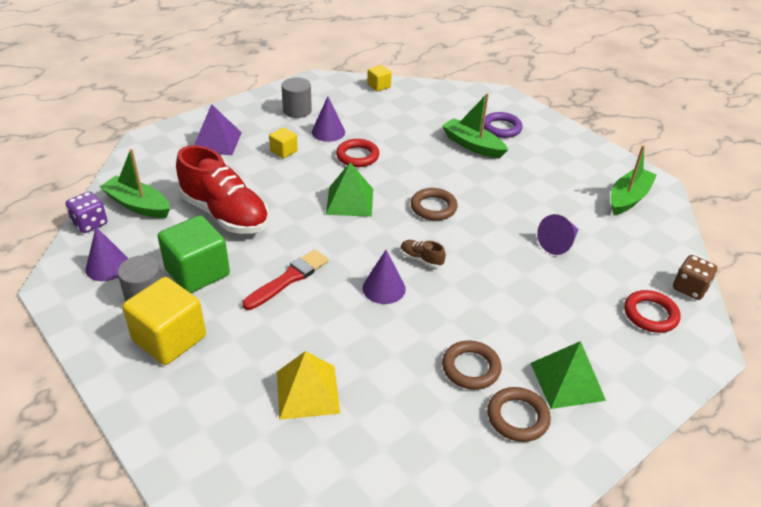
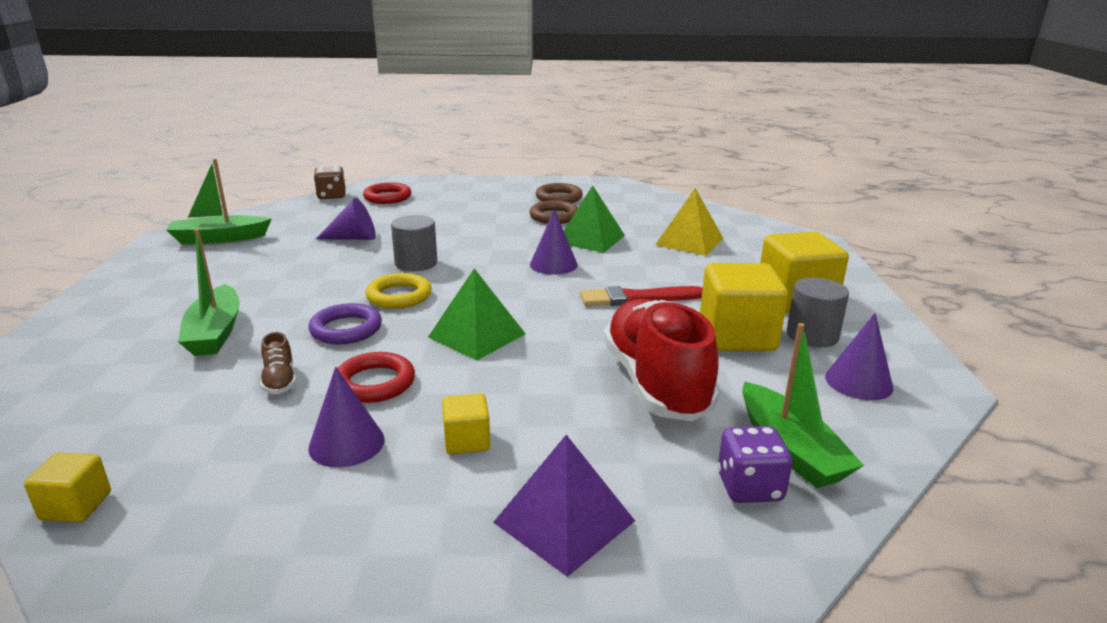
camera: 140 degrees left, 15 degrees down
purple dice [66,191,108,233] -> purple dice moved to [717,426,792,503]
green cube [157,215,230,293] -> yellow cube [700,263,788,351]
grey cylinder [282,77,312,118] -> grey cylinder moved to [391,215,437,271]
brown shoe [400,240,446,268] -> brown shoe moved to [261,332,296,394]
brown ring [411,188,458,221] -> yellow ring [366,273,432,309]
purple ring [484,112,523,138] -> purple ring moved to [309,303,382,344]
green pyramid [531,341,606,409] -> green pyramid moved to [564,185,625,253]

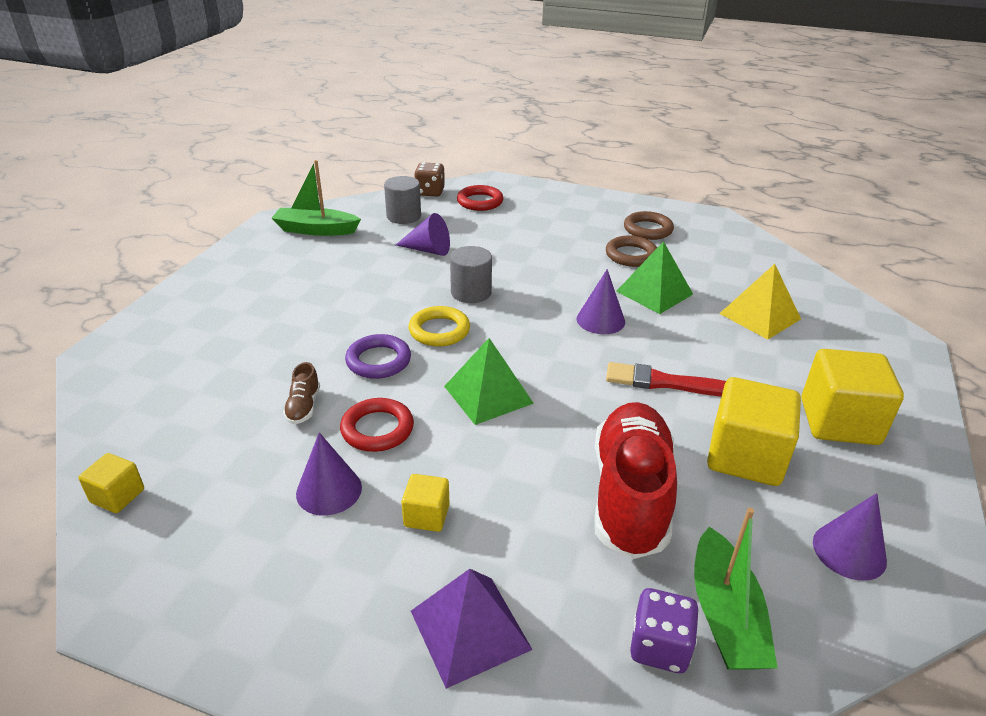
camera: 20 degrees right, 10 degrees up
green boat [178,229,240,356] -> none
grey cylinder [787,278,849,347] -> grey cylinder moved to [384,176,421,224]

